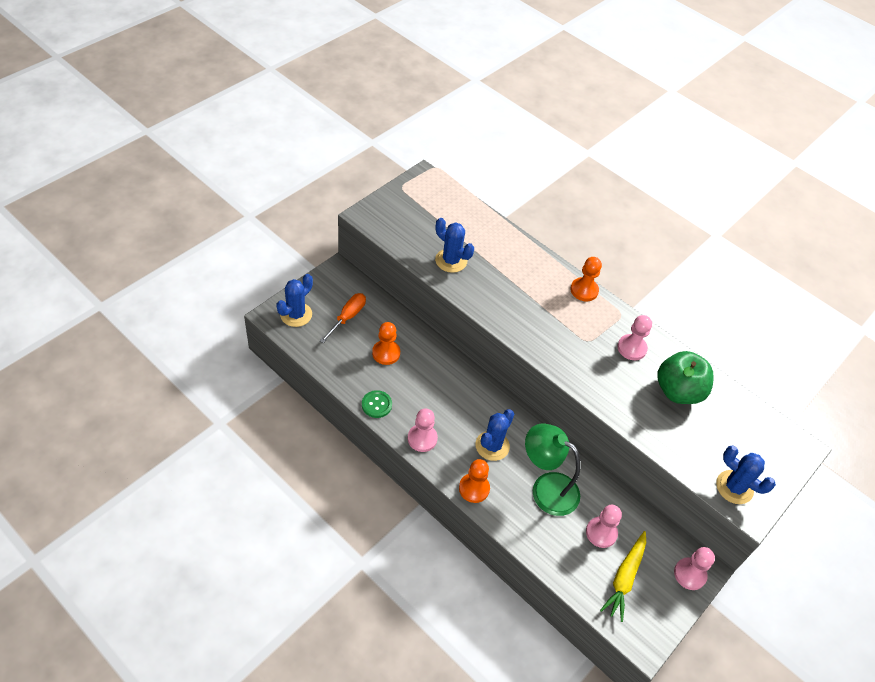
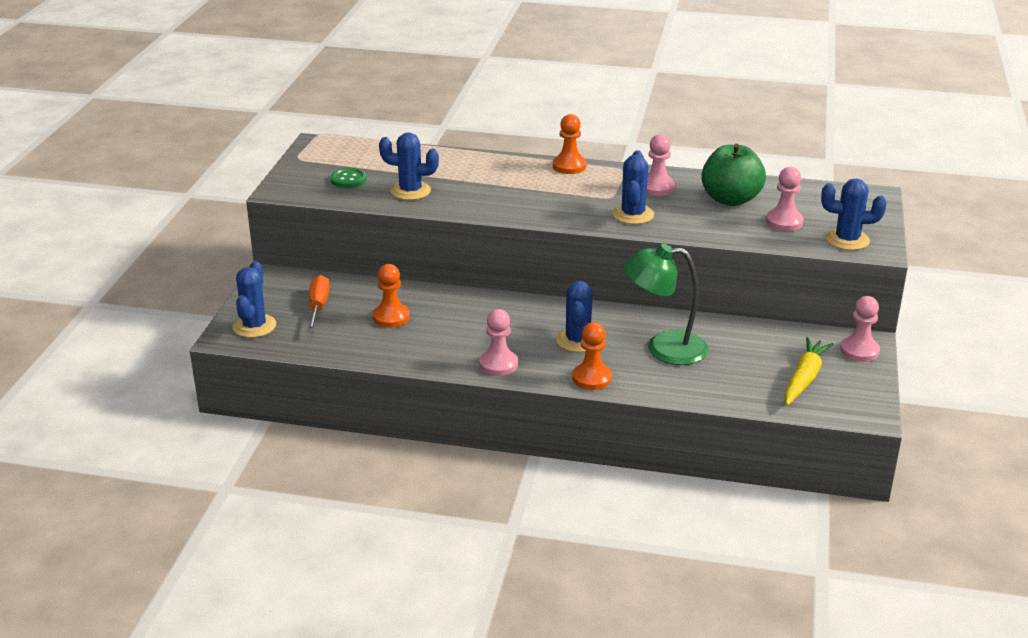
camera: 25 degrees left, 20 degrees down
green button [362,390,392,418] -> green button moved to [330,168,367,188]
pink pawn [586,505,622,548] -> pink pawn moved to [766,167,804,231]
yellow carrot [600,531,646,622] -> yellow carrot turned 150 degrees counterclockwise [784,337,834,406]
none -> blue cactus [612,150,654,224]

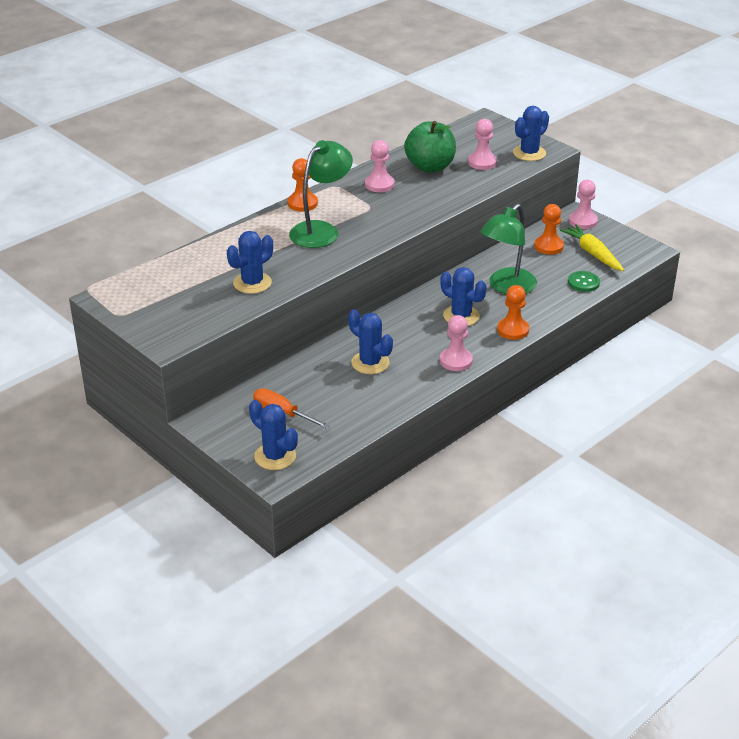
camera: 55 degrees left, 5 degrees up
green button [330,168,367,188] -> green button moved to [568,271,600,292]
orange pawn [373,264,410,328] -> orange pawn moved to [534,204,564,255]
blue cactus [612,150,654,224] -> blue cactus moved to [348,309,393,374]
none -> green lamp [289,140,353,248]

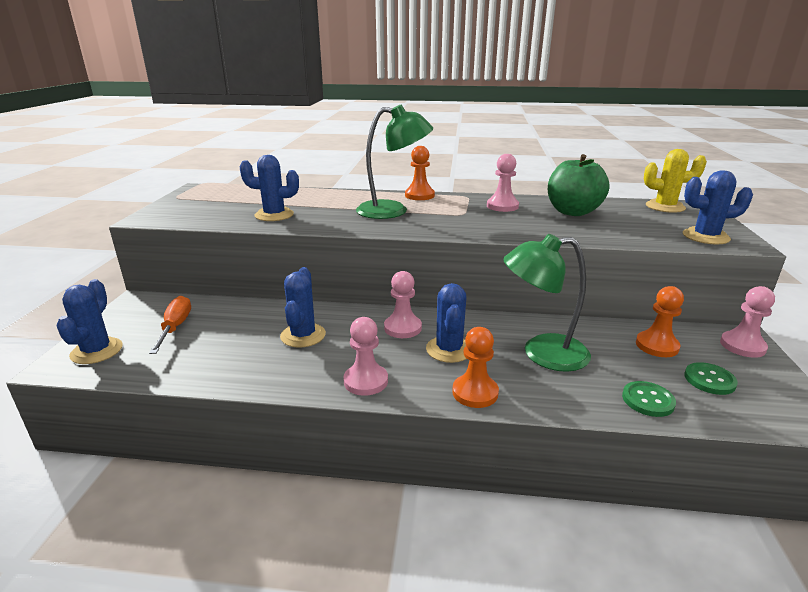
camera: 50 degrees right, 10 degrees down
pink pawn [468,119,497,170] -> pink pawn moved to [384,271,422,338]
yellow carrot [560,224,624,271] -> green button [684,362,738,395]
none -> yellow cactus [644,149,707,213]

